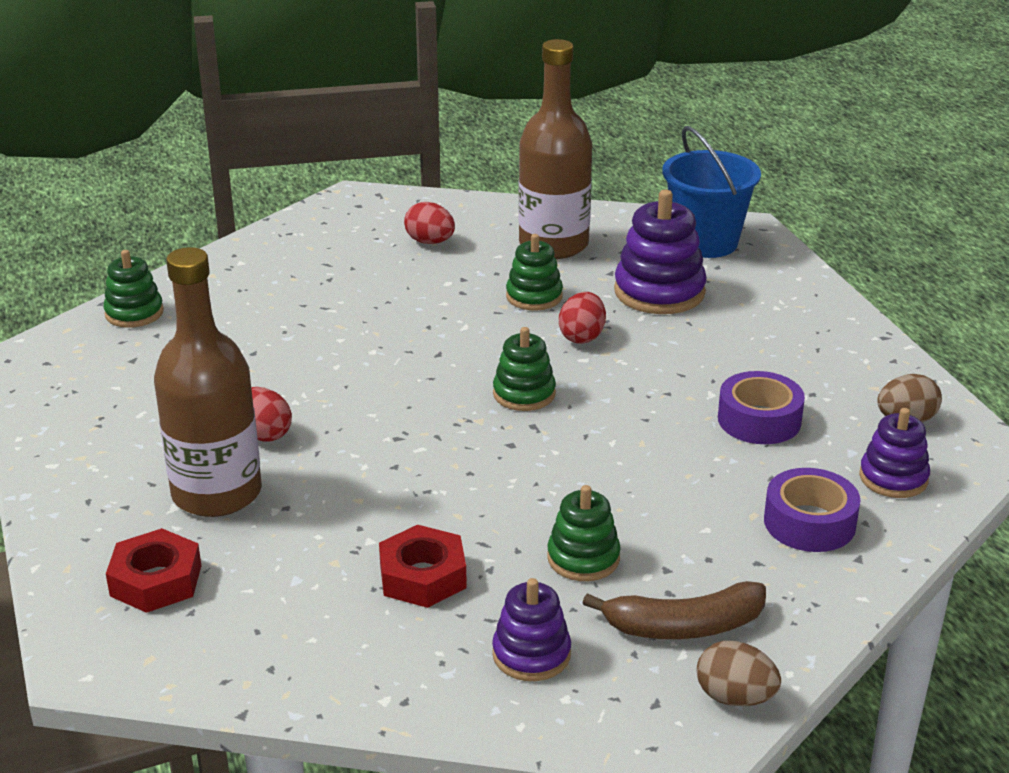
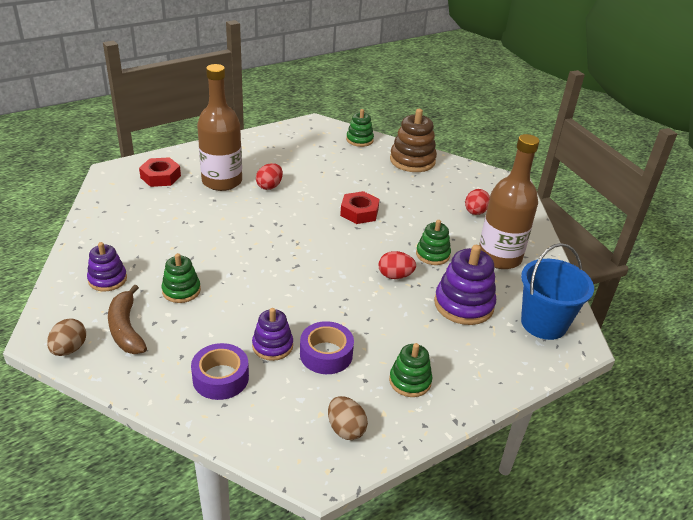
camera: 75 degrees right, 5 degrees up
red nut [379,525,467,608] -> red nut moved to [340,191,380,224]
green stacking toy [493,327,556,411] -> green stacking toy moved to [389,343,432,397]
purple stacking toy [859,408,930,498] -> purple stacking toy moved to [252,308,293,361]
none -> brown stacking toy [390,109,437,172]

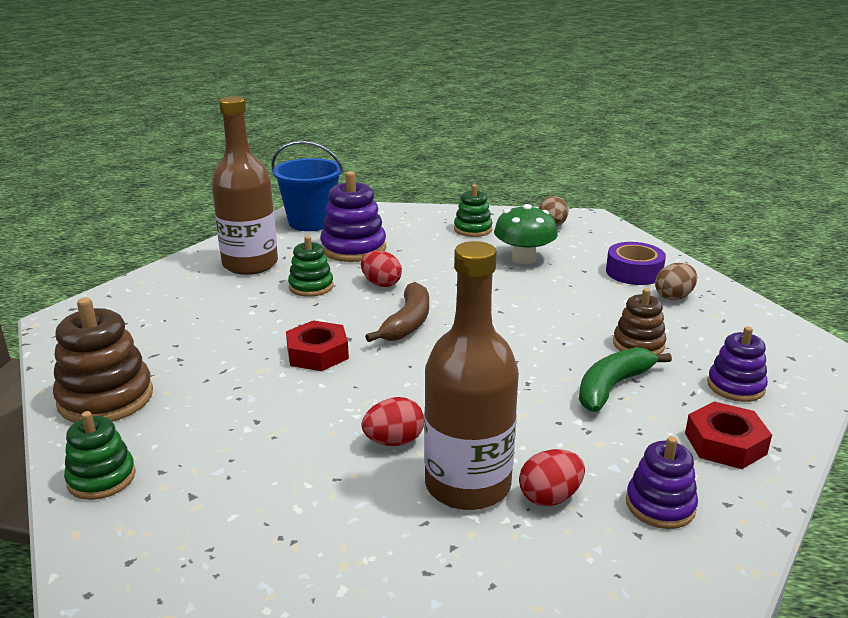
camera: 140 degrees left, 10 degrees down
brown egg [47,318,86,356] -> brown egg moved to [655,263,697,300]
brown banana [108,284,147,354] -> brown banana moved to [365,282,429,342]
red nut [139,157,181,187] -> red nut moved to [685,401,772,469]
green stacking toy [161,253,201,303] -> brown stacking toy [613,288,666,355]
purple stacking toy [252,308,293,361] -> purple stacking toy moved to [626,436,698,529]
purple tape [300,321,354,374] -> green mushroom [494,204,558,264]
red egg [465,189,490,215] -> red egg moved to [519,449,585,506]
none -> green banana [579,347,672,412]

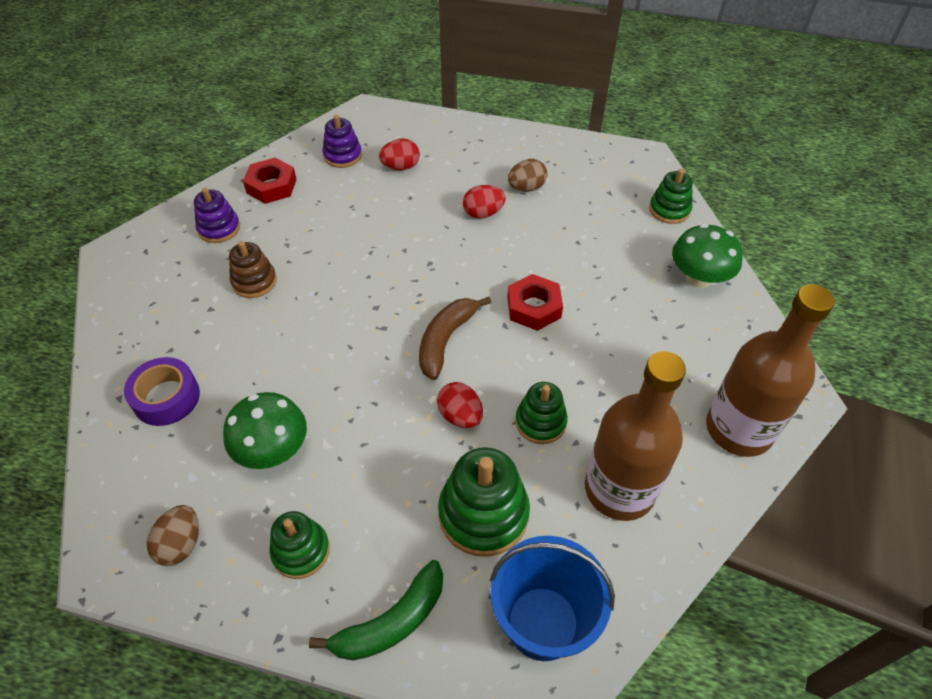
camera: 170 degrees left, 25 degrees up
brown stacking toy [53,297,153,423] -> green mushroom [672,224,743,288]
purple stacking toy [320,171,386,262] -> green stacking toy [438,447,530,557]
brown bottle [424,241,519,510] -> brown bottle moved to [706,284,835,457]
green banana [579,347,672,412] -> green banana moved to [309,560,443,661]
brown egg [655,263,697,300] -> brown egg moved to [508,159,547,192]

